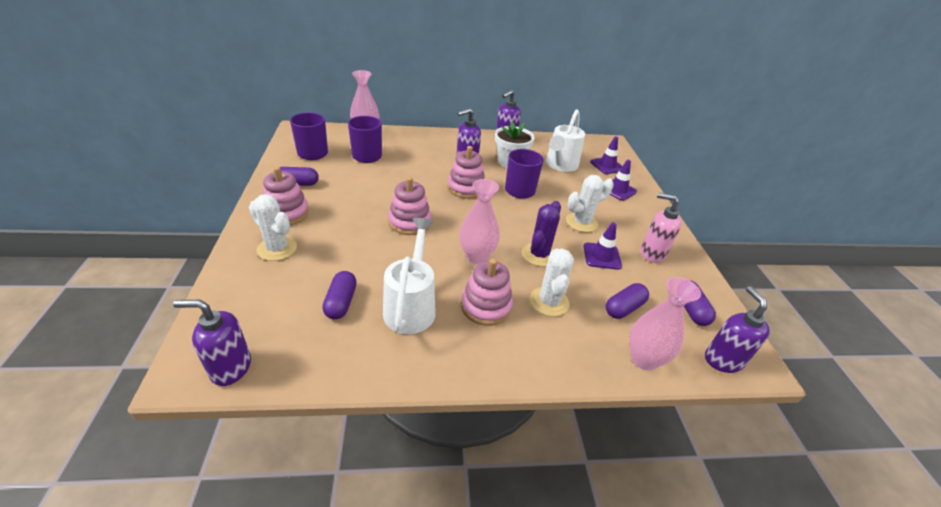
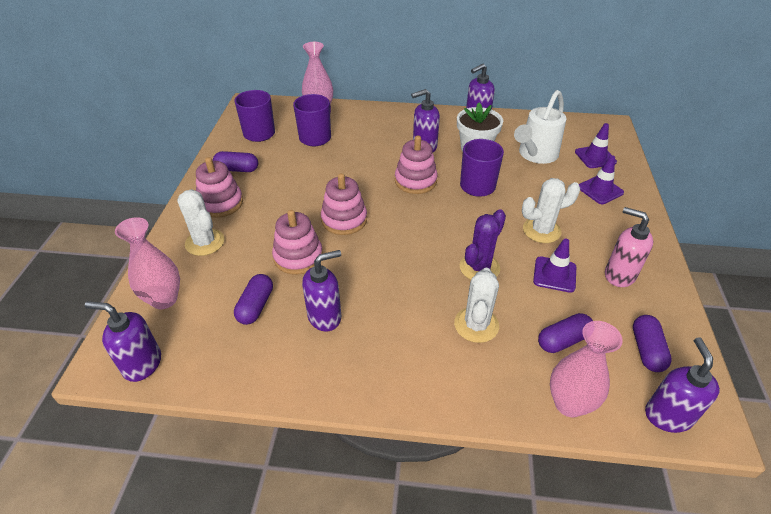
camera: 15 degrees right, 5 degrees up
white watering can [383,218,436,334] -> purple soap dispenser [302,250,341,332]
pink vase [460,179,500,264] -> pink vase moved to [115,217,180,309]
pink stacking toy [461,259,513,326] -> pink stacking toy moved to [272,210,323,275]

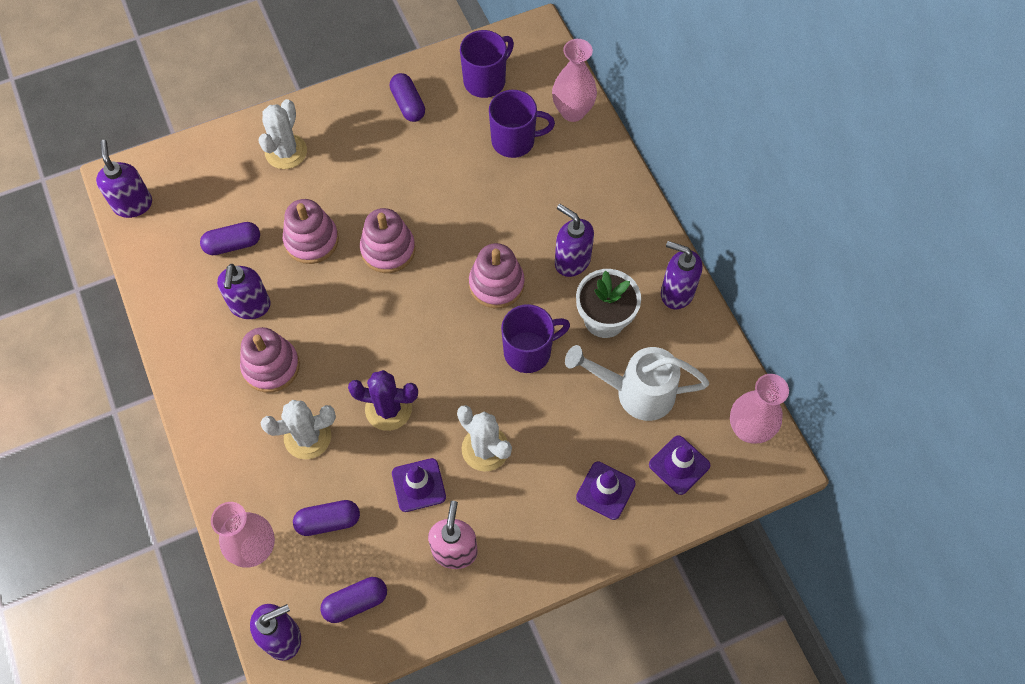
camera: 60 degrees right, 20 degrees up
pink vase [115,217,180,309] -> pink vase moved to [730,374,789,444]
pink stacking toy [196,157,243,218] -> pink stacking toy moved to [240,327,300,393]
purple soap dispenser [302,250,341,332] -> purple soap dispenser turned 60 degrees clockwise [217,264,270,319]
purple capsule [538,313,593,353] -> purple capsule turned 45 degrees counterclockwise [293,500,360,536]

